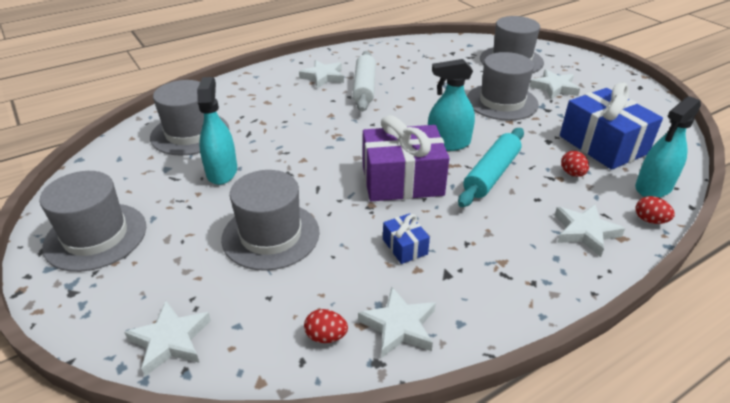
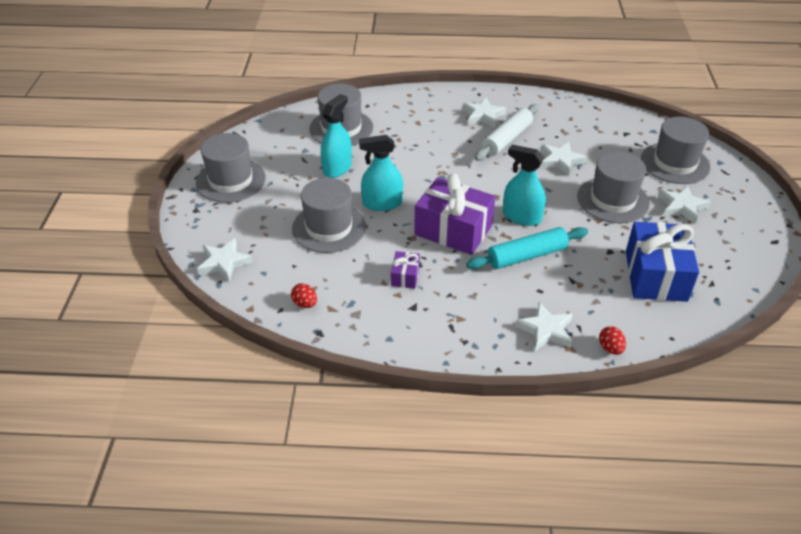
camera: 35 degrees right, 5 degrees up
white star [358,287,436,358] -> white star moved to [541,142,587,176]
blue gift [383,213,430,264] -> purple gift [391,251,420,289]
red egg [561,151,589,177] -> none
turquoise spray bottle [635,96,701,198] -> turquoise spray bottle moved to [359,135,403,211]

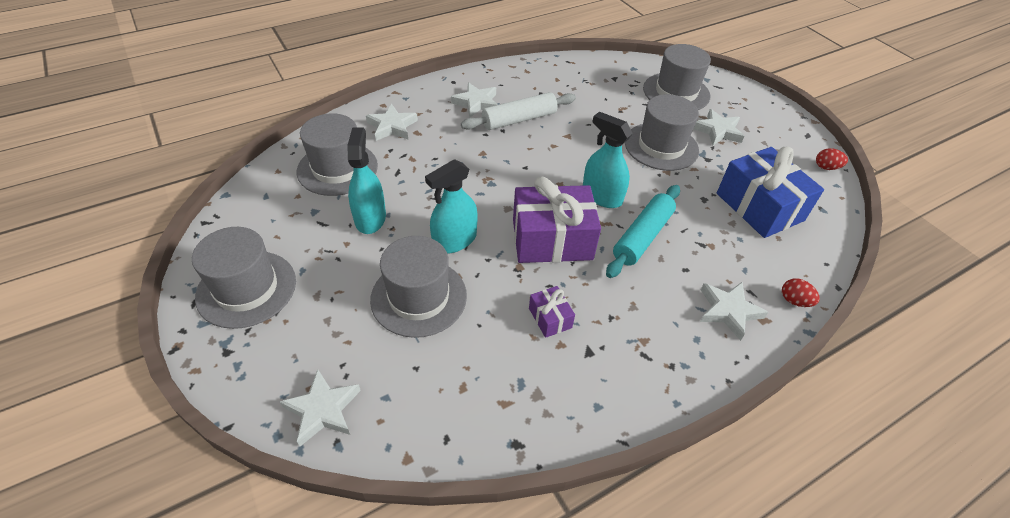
camera: 35 degrees left, 5 degrees up
red egg [291,283,317,308] -> red egg moved to [816,148,848,170]
white rolling pin [475,104,539,161] -> white rolling pin turned 60 degrees clockwise [461,92,576,130]
turquoise spray bottle [503,145,546,226] -> turquoise spray bottle turned 45 degrees clockwise [583,112,633,208]
white star [541,142,587,176] -> white star moved to [366,104,418,141]

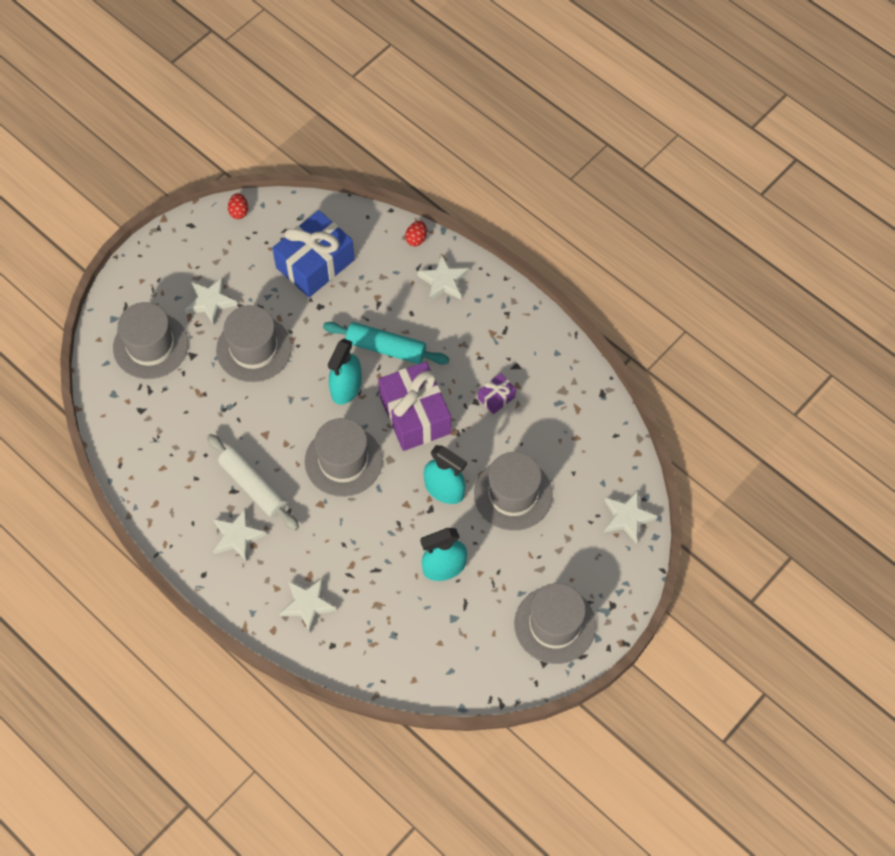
camera: 105 degrees left, 15 degrees up
grey hat [297,113,378,196] -> grey hat moved to [305,418,383,497]

